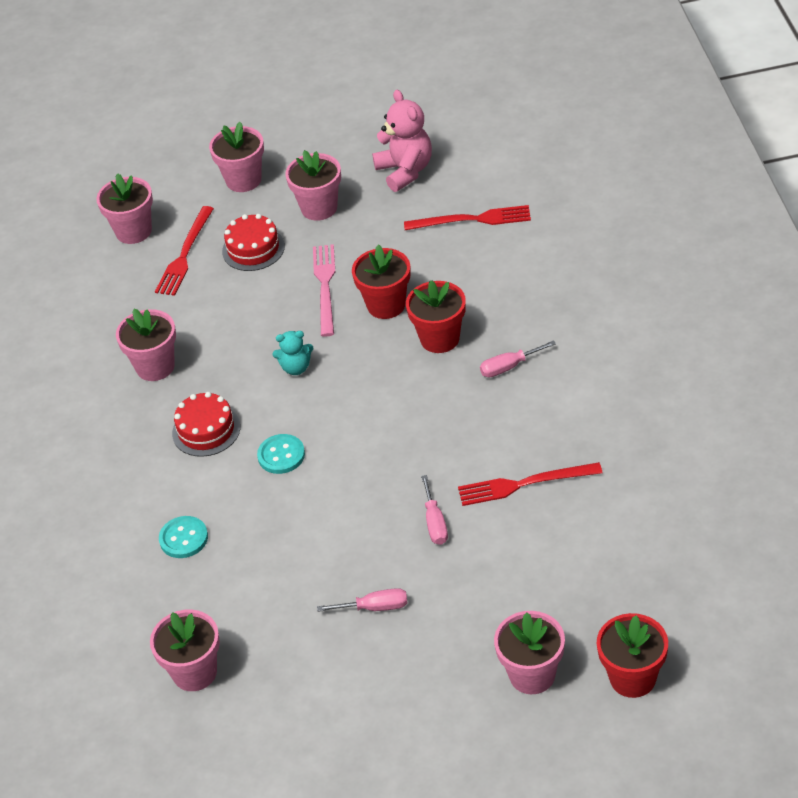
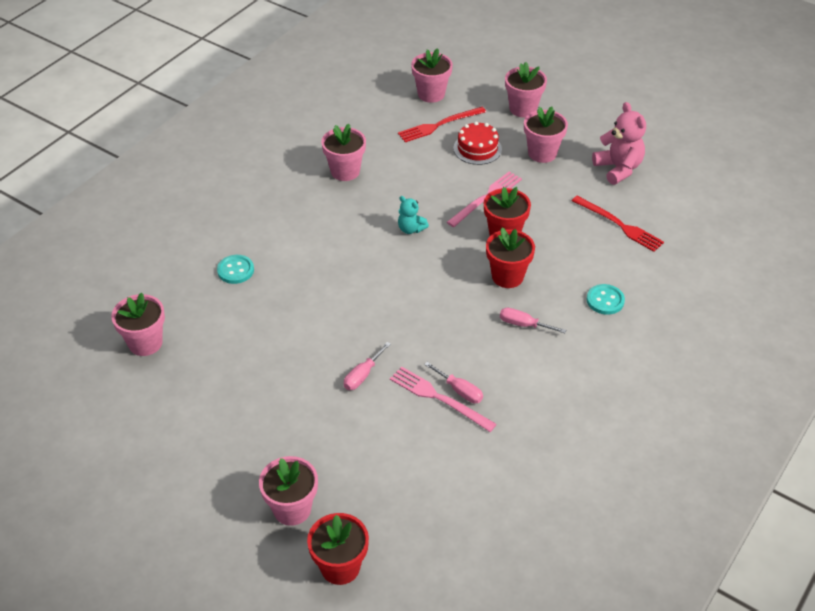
camera: 40 degrees right, 0 degrees up
red cake [172,392,240,457] -> none
turquoise button [257,434,305,474] -> turquoise button moved to [587,284,625,315]
pink screwdriver [317,588,407,612] -> pink screwdriver moved to [424,362,483,403]
pink teddy bear [372,90,432,192] -> pink teddy bear turned 45 degrees counterclockwise [592,102,646,185]
red fork [458,462,602,506] -> pink fork [390,366,497,432]

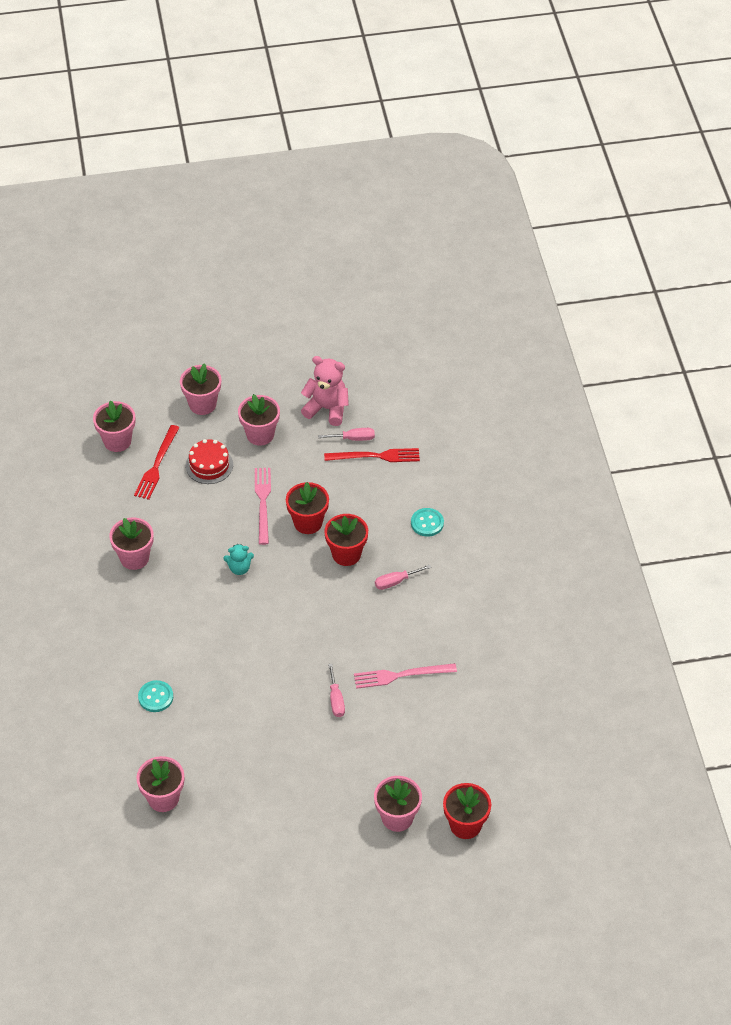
camera: 45 degrees left, 5 degrees up
pink screwdriver [424,362,483,403] -> pink screwdriver moved to [318,428,375,441]

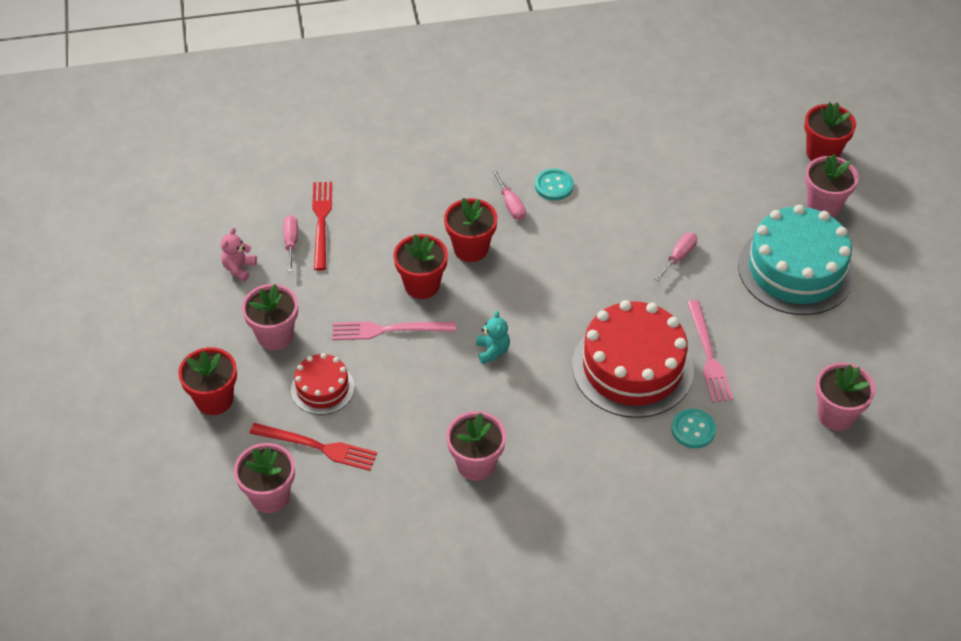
camera: 90 degrees left, 0 degrees up
pink flower pot [180,363,221,415] -> red flower pot [178,347,237,415]
pink teddy bear [301,356,349,426] -> pink teddy bear [221,228,257,281], size x0.58
pink screwdriver [328,664,345,717] -> pink screwdriver turned 45 degrees counterclockwise [654,233,697,281]
pink fork [354,663,457,689] -> pink fork moved to [687,300,733,403]
turquoise button [411,508,444,537] -> turquoise button moved to [535,169,574,200]
none -> red cake [572,300,694,418]
none -> turquoise cake [738,205,855,315]

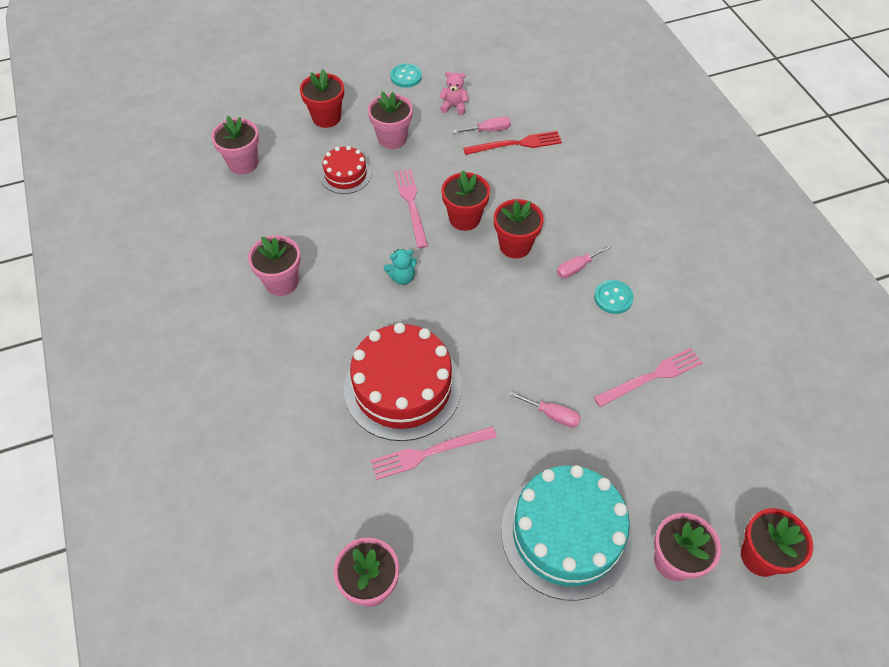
camera: 80 degrees right, 5 degrees up
red fork [250,423,377,471] -> none
turquoise button [671,409,716,448] -> turquoise button moved to [391,64,422,88]
none -> pink fork [593,348,703,407]

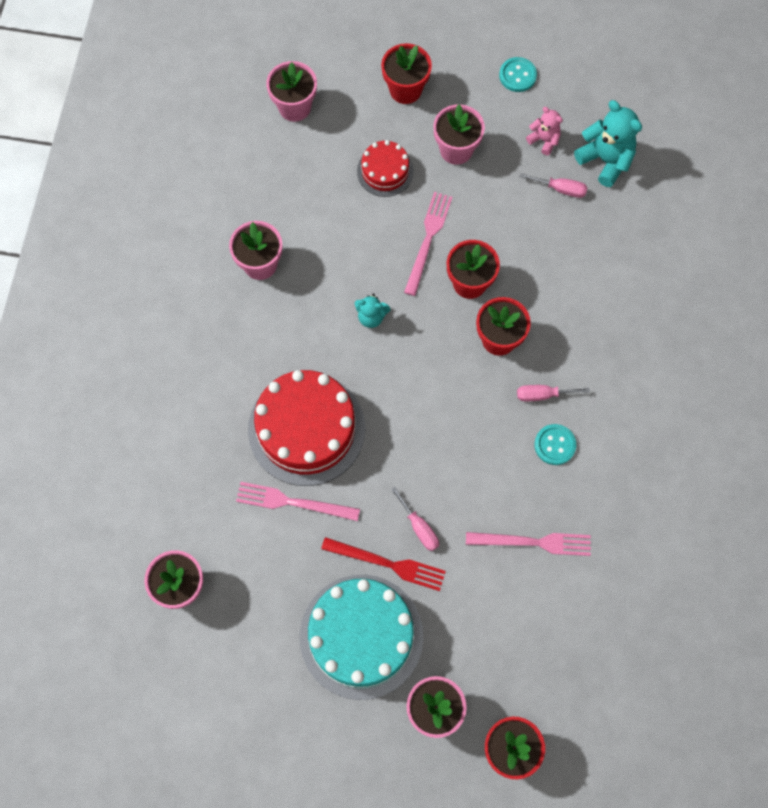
camera: 30 degrees right, 15 degrees up
red fork [463,131,562,155] -> red fork moved to [321,537,446,591]
none -> turquoise teddy bear [574,100,642,187]

